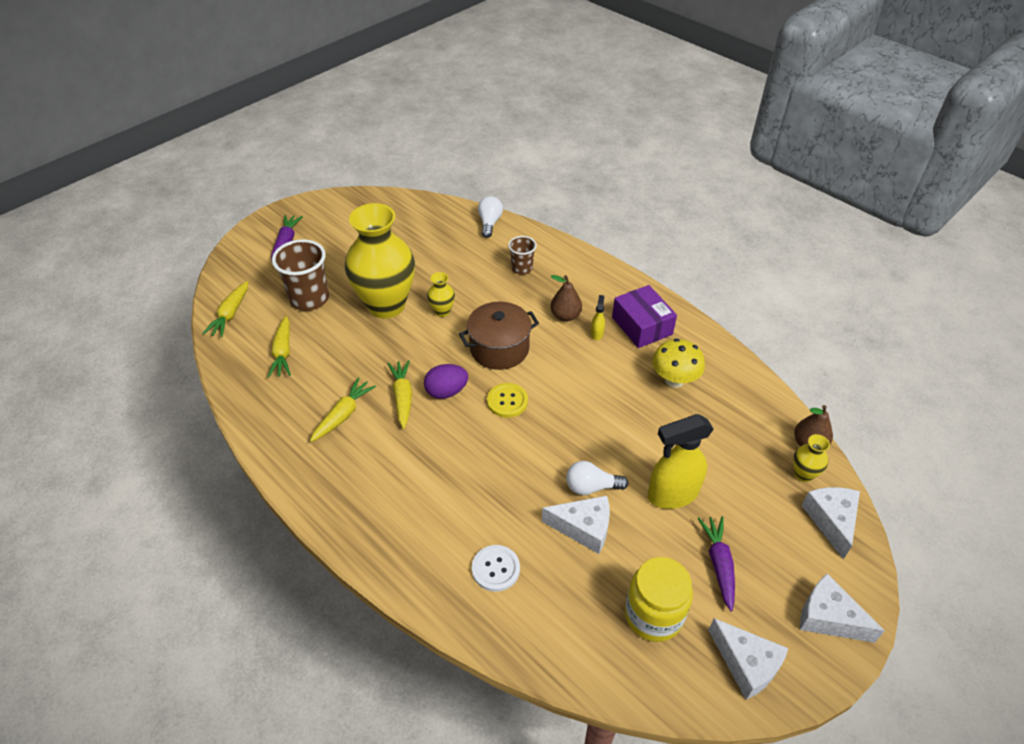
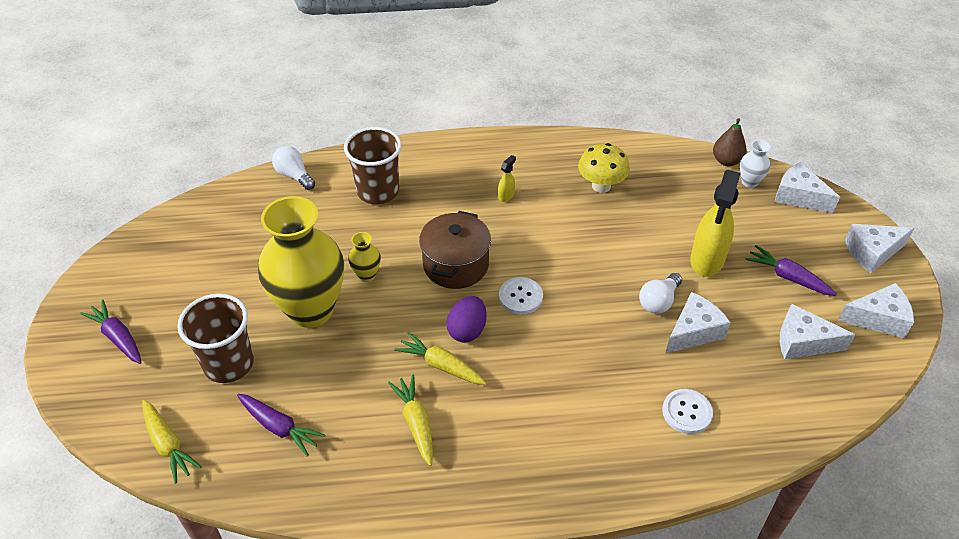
camera: 50 degrees left, 0 degrees up
yellow carrot [268,316,291,378] -> purple carrot [237,394,325,456]
yellow button [487,383,528,418] -> white button [499,277,543,314]
brown cup [508,236,537,275] -> brown cup [344,127,402,204], size x1.76
brown pear [551,275,582,321] -> none
yellow spray bottle [591,295,605,340] -> yellow spray bottle turned 75 degrees clockwise [498,155,516,202]
purple box [612,285,677,348] -> none
yellow jar [625,557,693,642] -> white cheese [780,304,855,359]
yellow vase [793,434,830,482] -> white vase [740,140,771,188]

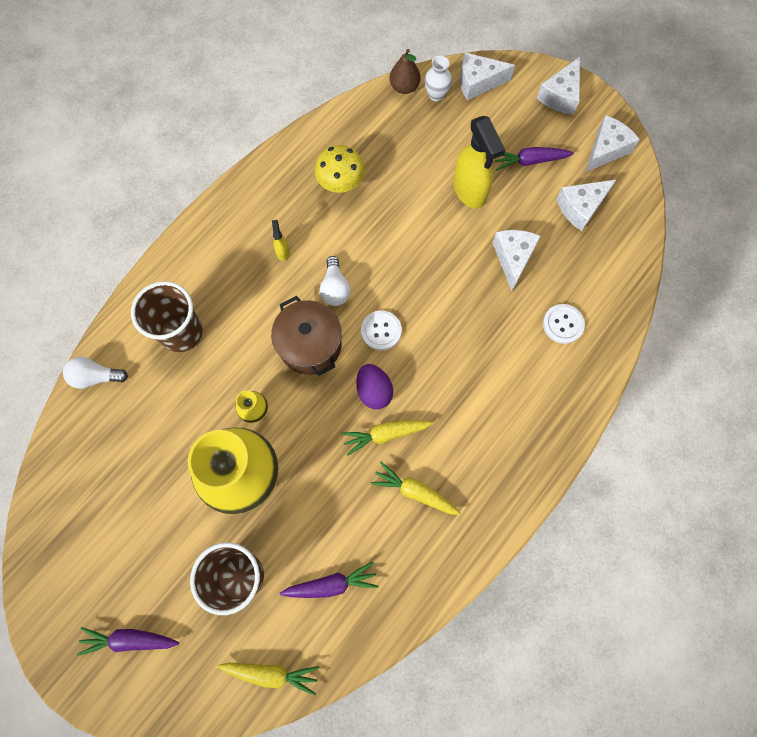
camera: 45 degrees left, 25 degrees up
white light bulb [639,273,682,314] -> white light bulb moved to [320,256,351,306]

